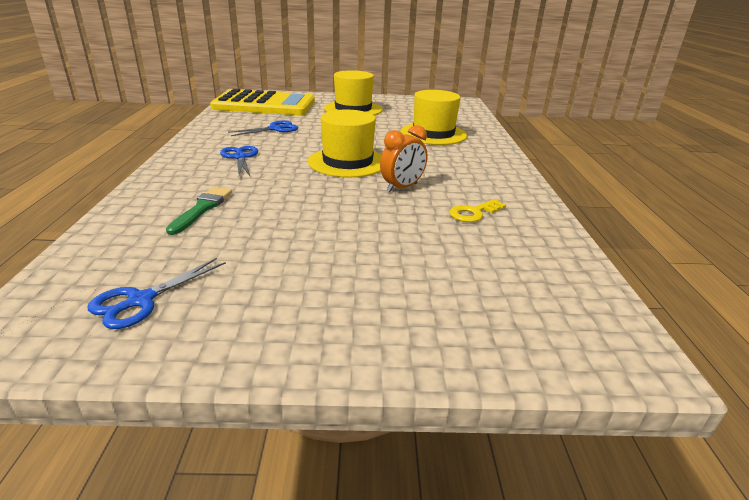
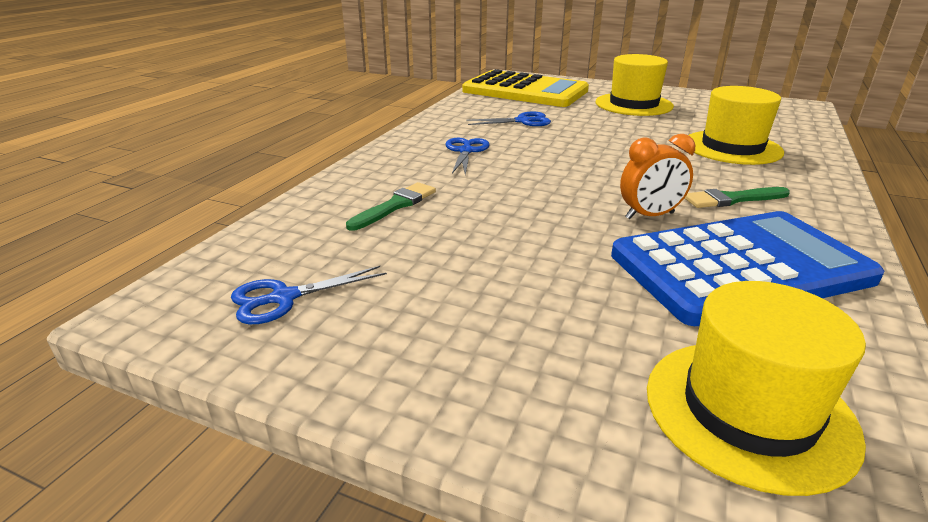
camera: 25 degrees right, 0 degrees up
yellow hat [308,110,382,177] -> yellow hat moved to [647,281,866,496]
yellow key [449,199,506,222] -> blue calculator [611,211,884,326]
none -> green brush [685,187,790,208]

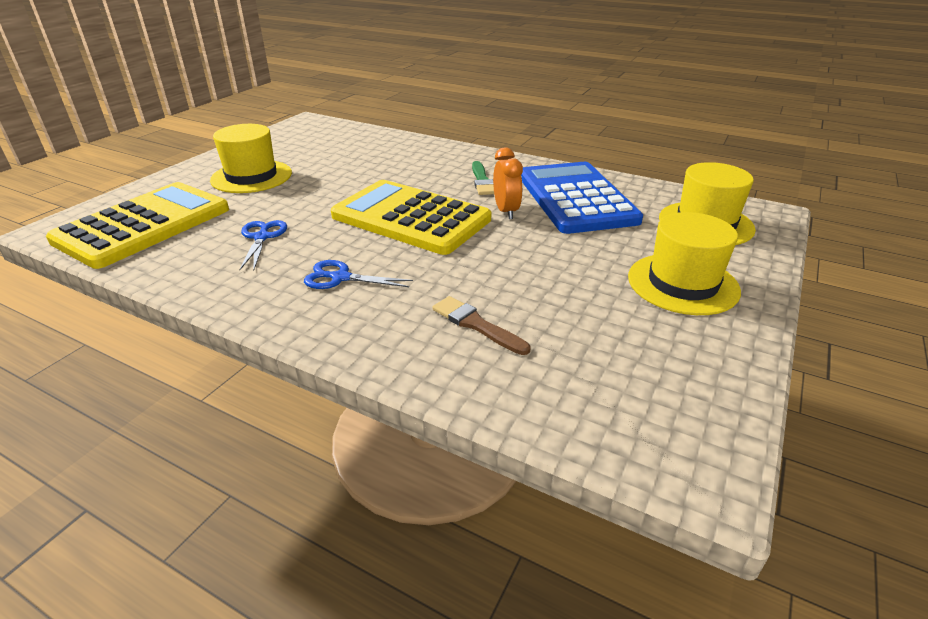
camera: 85 degrees left, 5 degrees up
blue scissors [231,266,387,324] -> none
green brush [346,182,436,231] -> brown brush [432,296,530,355]
yellow hat [689,86,784,165] -> yellow hat moved to [628,212,741,315]
none -> yellow calculator [331,180,491,255]

